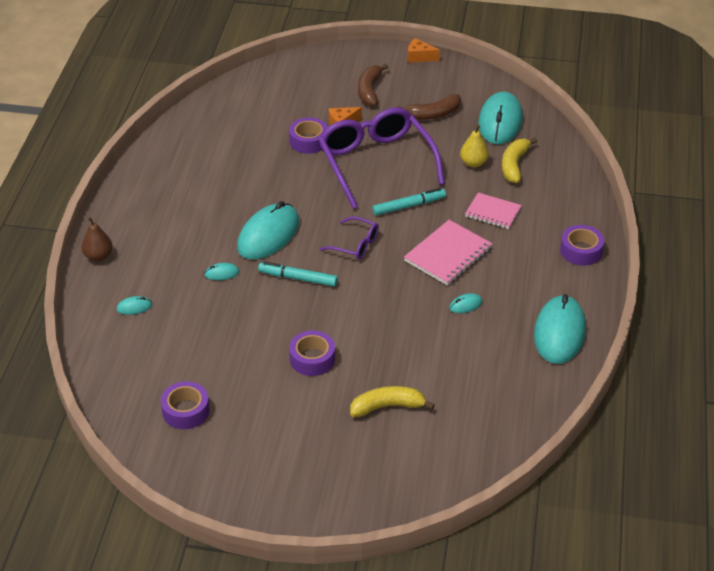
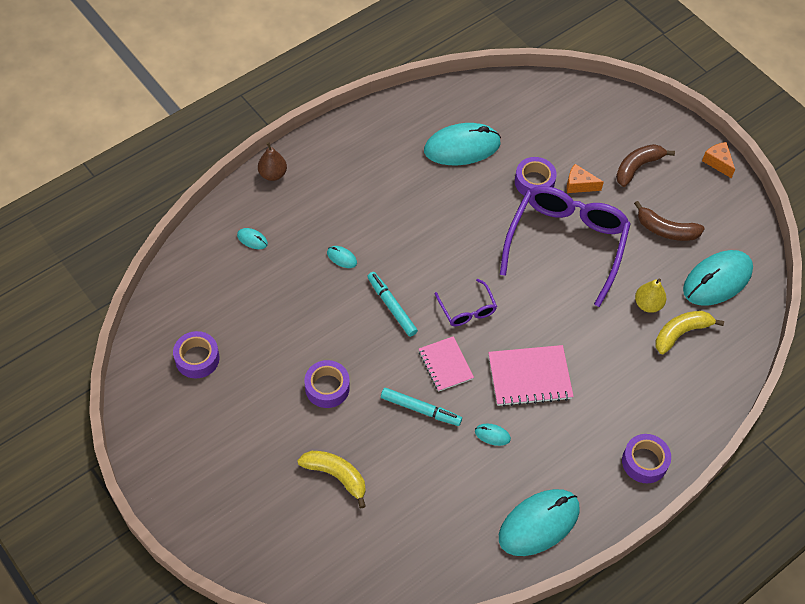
camera: 40 degrees right, 15 degrees up
turquoise mouse [237,201,299,259] -> turquoise mouse moved to [424,123,501,165]
turquoise marker [373,188,446,215] -> turquoise marker moved to [381,388,462,426]
pink notebook [465,193,522,229] -> pink notebook moved to [419,336,474,392]

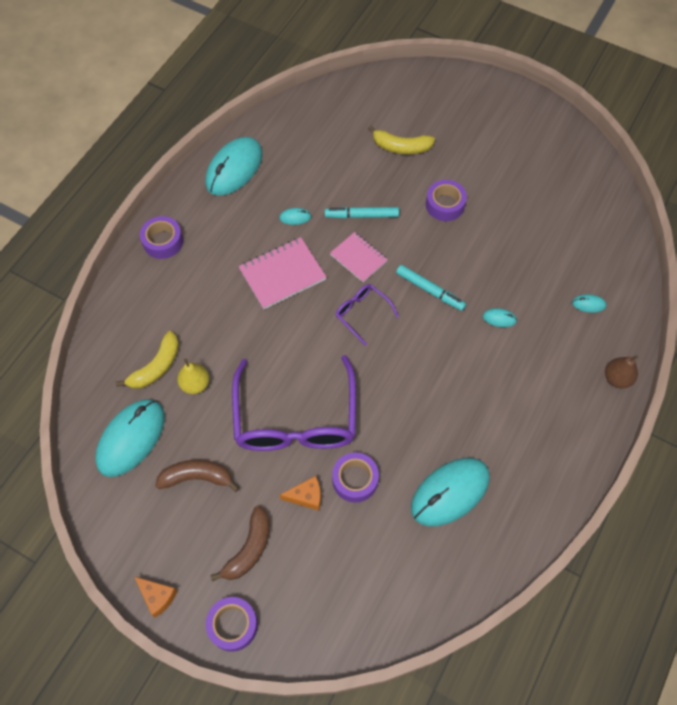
camera: 160 degrees right, 5 degrees up
purple tape [173,331,220,378] -> purple tape moved to [206,597,258,652]

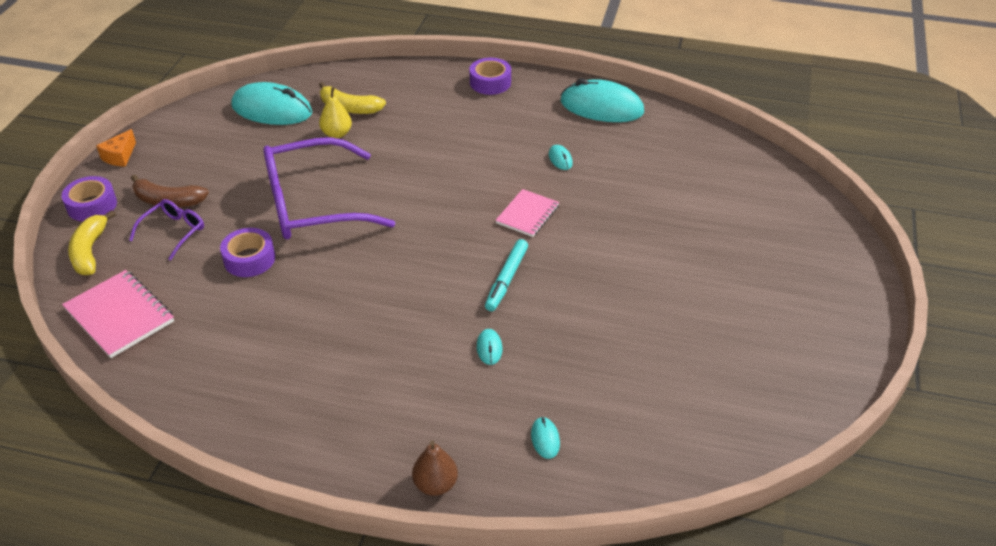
camera: 75 degrees right, 20 degrees down
brown banana [155,460,239,492] -> none
pink notebook [239,237,326,309] -> pink notebook moved to [62,270,174,358]
orange cheese [280,476,321,511] -> none
turquoise marker [325,207,399,219] -> none
purple glasses [336,284,399,346] -> purple glasses moved to [129,199,204,261]
yellow banana [368,126,435,154] -> yellow banana moved to [68,210,116,275]
turquoise mouse [411,458,490,526] -> none
purple tape [426,180,467,221] -> none

